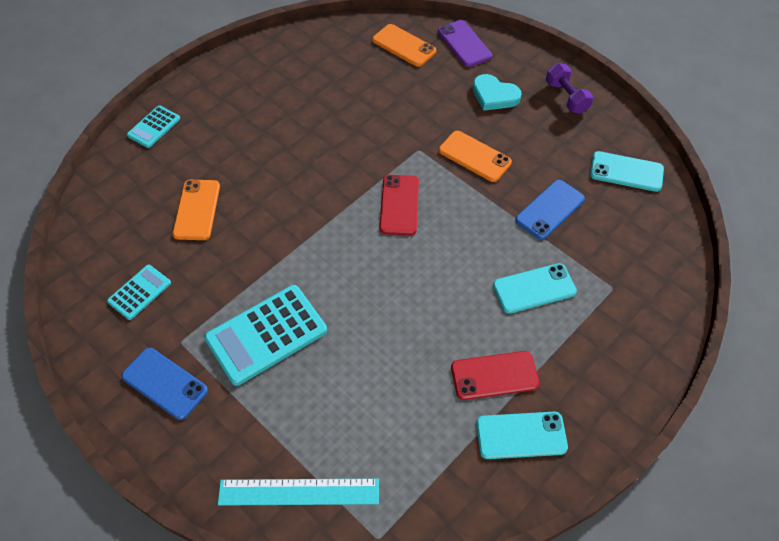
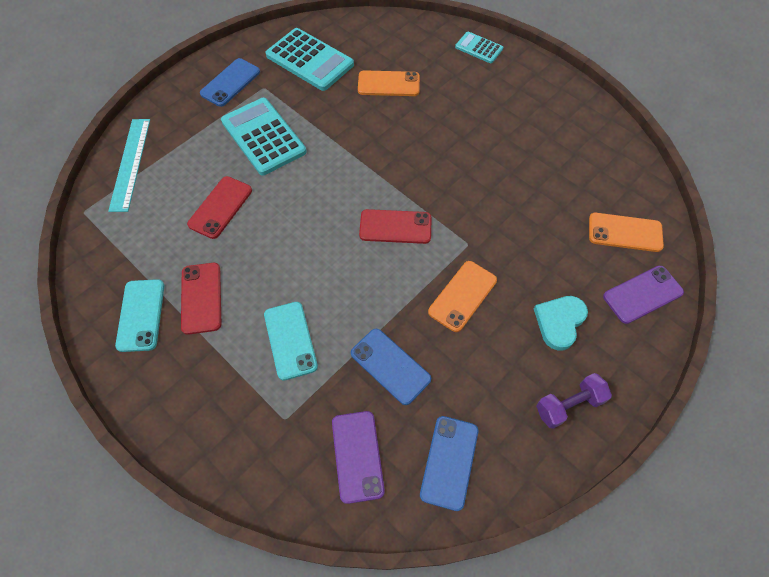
camera: 90 degrees right, 5 degrees up
turquoise calculator [107,265,171,320] -> turquoise calculator [265,28,354,91], size x1.85
orange phone [372,24,436,67] -> orange phone turned 60 degrees clockwise [589,213,664,252]
turquoise phone [590,151,664,192] -> blue phone [420,416,478,511]
none -> red phone [187,176,252,239]
none -> purple phone [332,411,385,504]

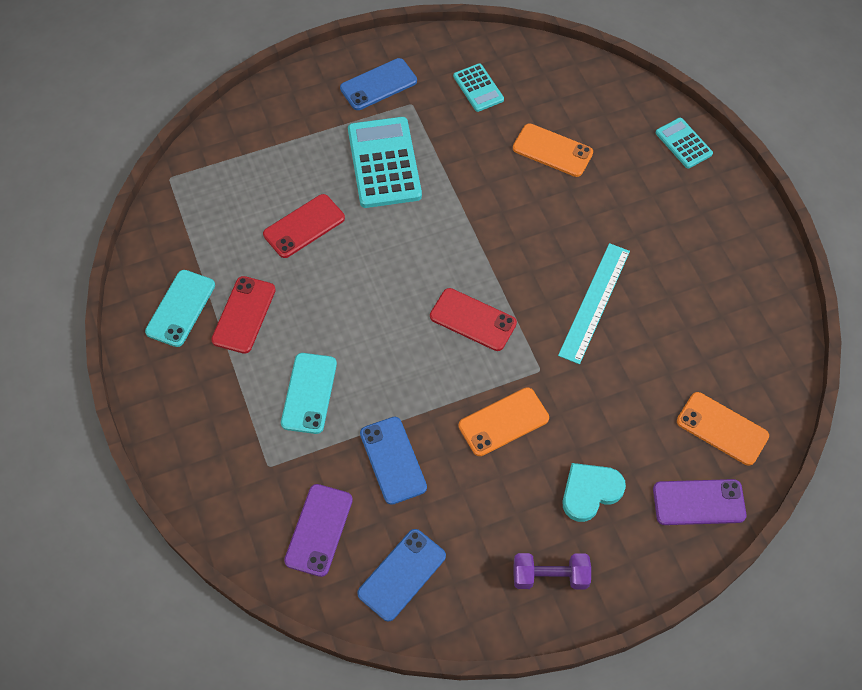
camera: 25 degrees right, 0 degrees up
turquoise ruler [108,119,150,212] -> turquoise ruler moved to [558,243,630,364]
turquoise calculator [265,28,354,91] -> turquoise calculator [453,63,504,112], size x0.54

